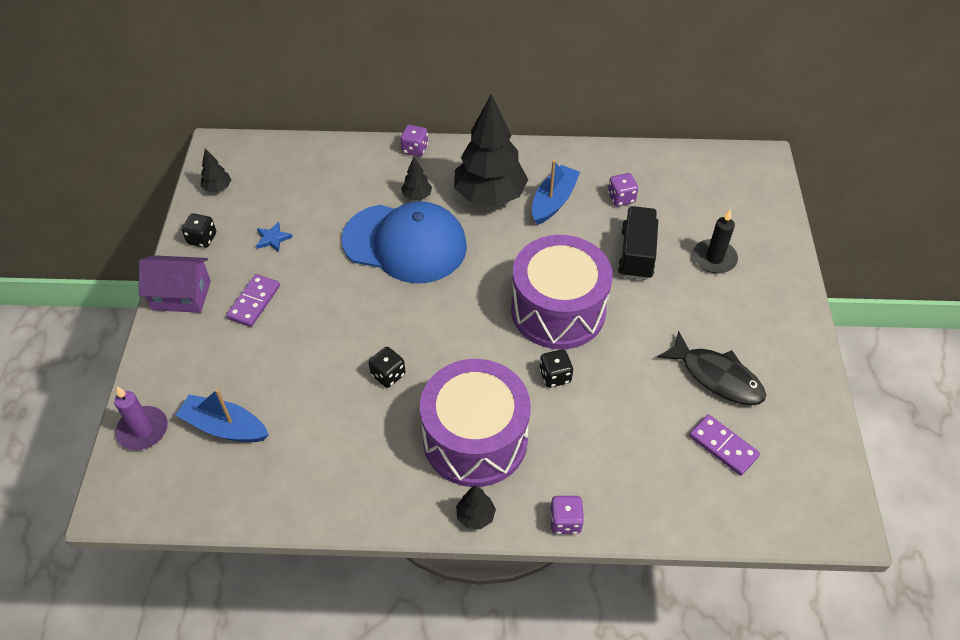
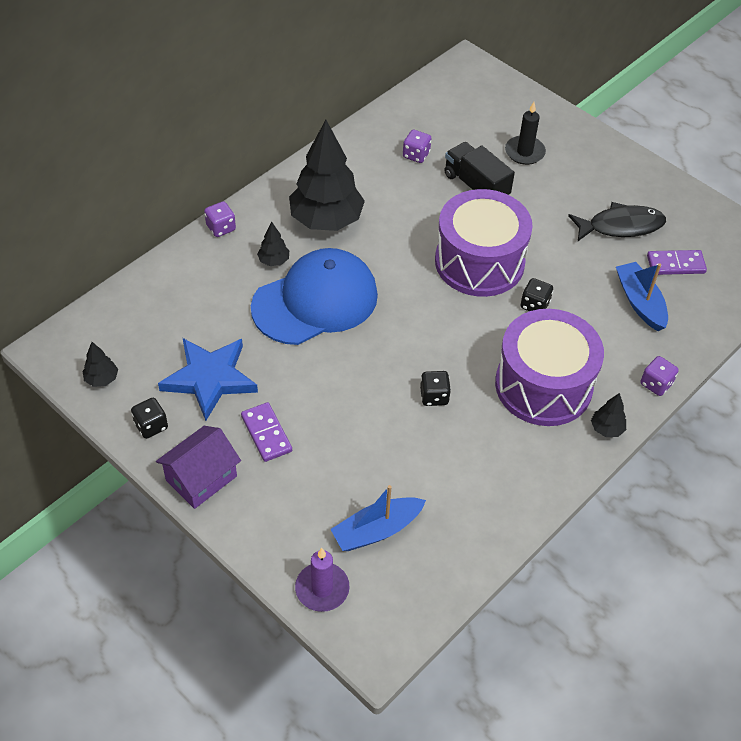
camera: 50 degrees left, 0 degrees up
blue star [256,222,293,252] -> blue star [158,338,258,421], size x2.40
blue boat [532,160,580,225] -> blue boat moved to [616,262,668,331]

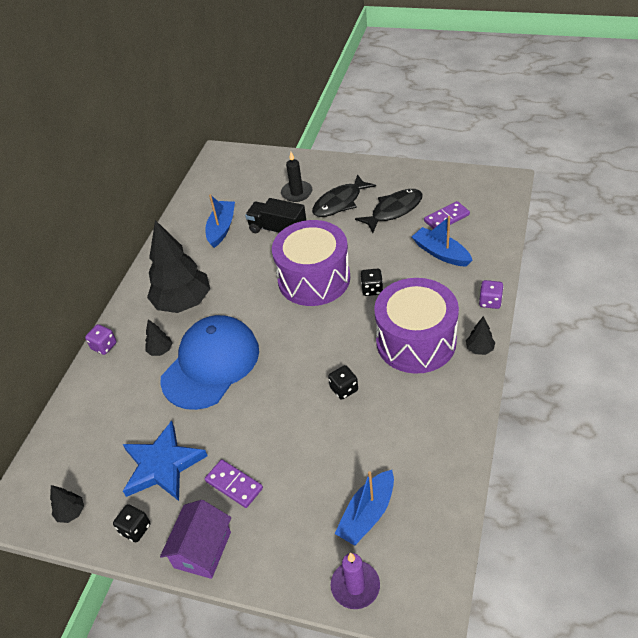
camera: 20 degrees left, 5 degrees down
purple dice [403,130,431,163] -> blue boat [205,194,235,248]
none -> black fish [312,174,376,217]

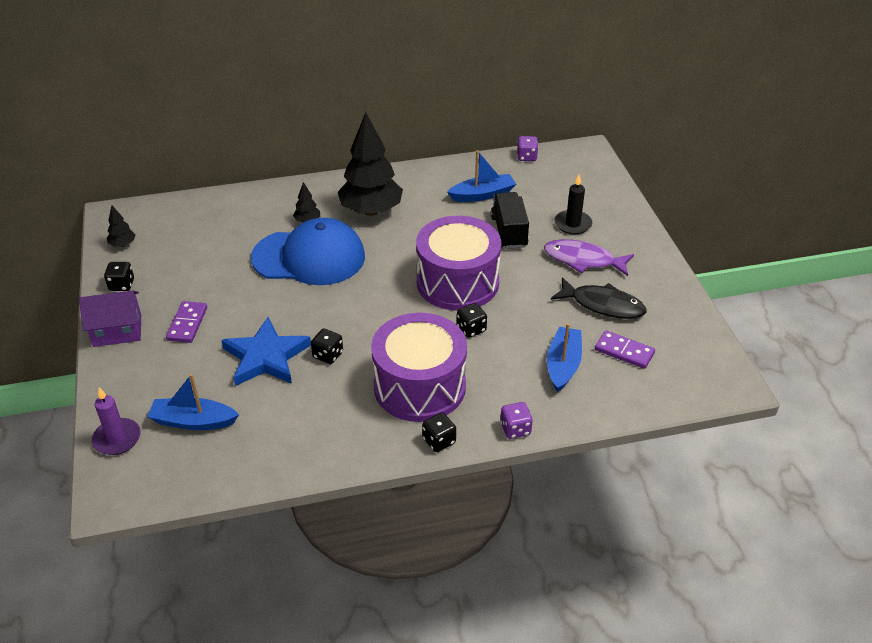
camera: 55 degrees right, 5 degrees down
purple dice [85,324,117,355] -> purple dice moved to [517,136,538,161]
blue star [123,421,207,501] -> blue star moved to [221,317,311,386]
black fish [312,174,376,217] -> purple fish [544,239,634,276]
black tree [466,316,495,355] -> black dice [422,412,456,452]

